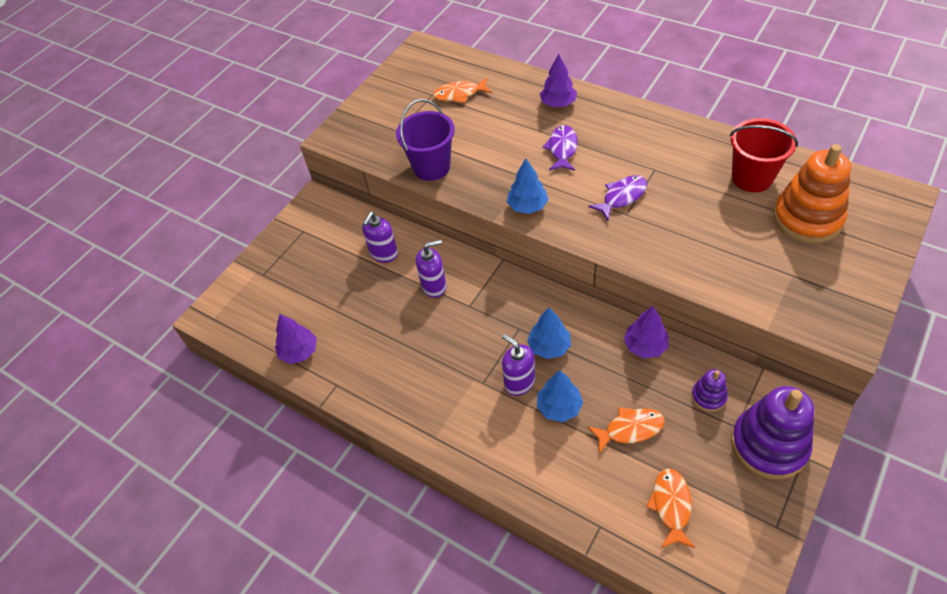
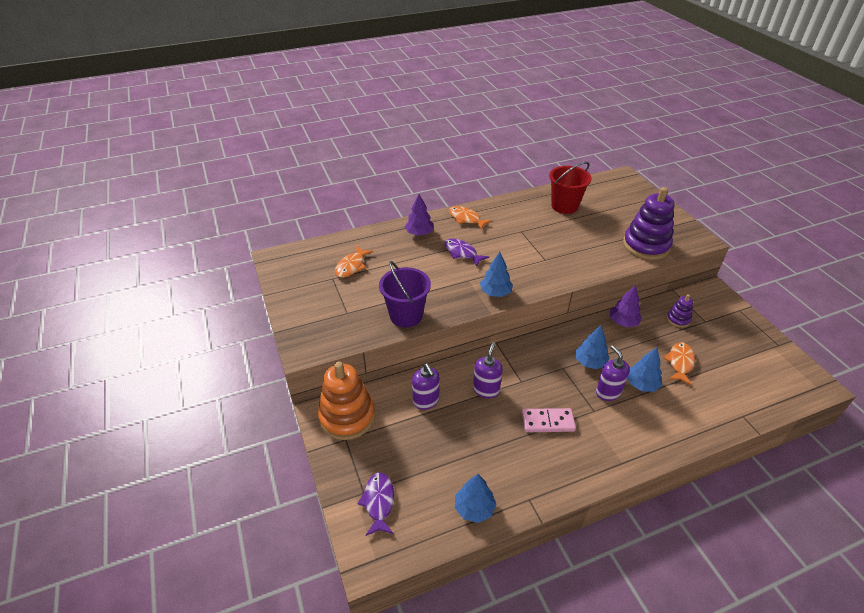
camera: 60 degrees left, 10 degrees down
purple tree [275,314,317,364] -> blue tree [455,474,497,523]
purple soap dispenser [502,334,535,396] -> purple soap dispenser turned 75 degrees clockwise [596,345,630,401]
purple fish [588,175,647,220] -> purple fish moved to [357,472,394,536]
orange fish [646,468,696,548] -> orange fish moved to [449,206,492,230]
purple stacking toy [731,386,814,480] -> purple stacking toy moved to [623,187,675,260]
orange stacking toy [773,144,851,244] -> orange stacking toy moved to [318,362,375,440]
none -> pink domino [522,408,576,432]

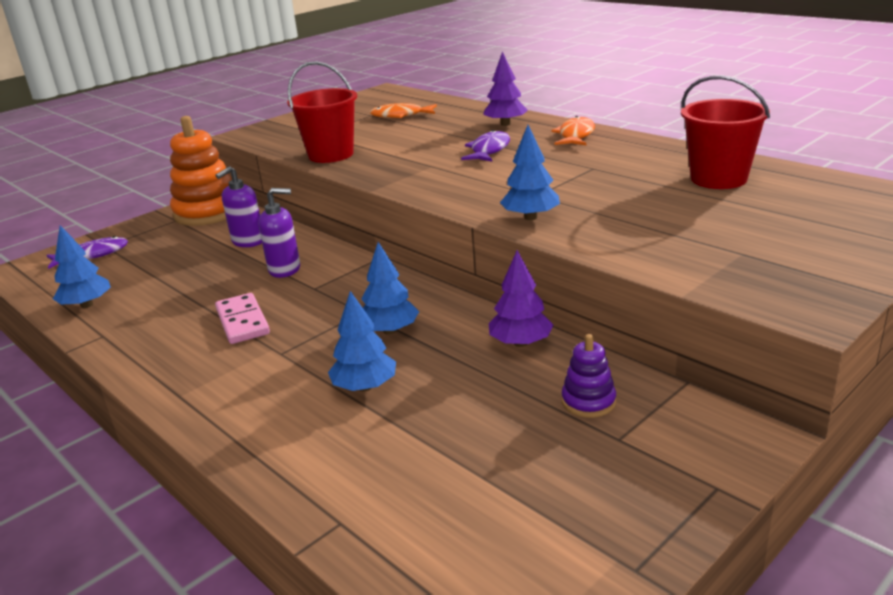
camera: 70 degrees right, 15 degrees down
purple bucket [379,261,431,327] -> red bucket [287,61,357,163]
blue tree [480,252,513,297] -> blue tree moved to [500,125,560,220]
purple soap dispenser [596,345,630,401] -> none
purple stacking toy [623,187,675,260] -> none
orange fish [663,342,695,386] -> none

